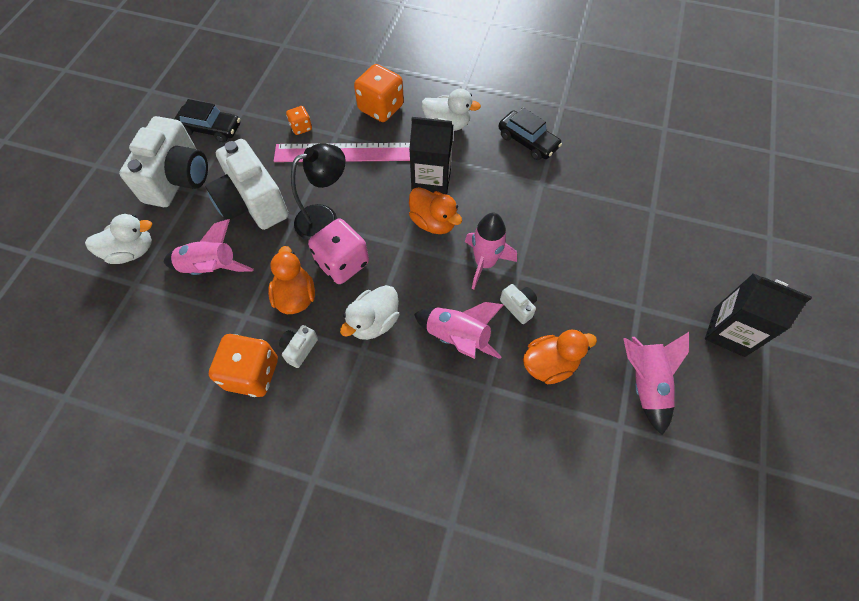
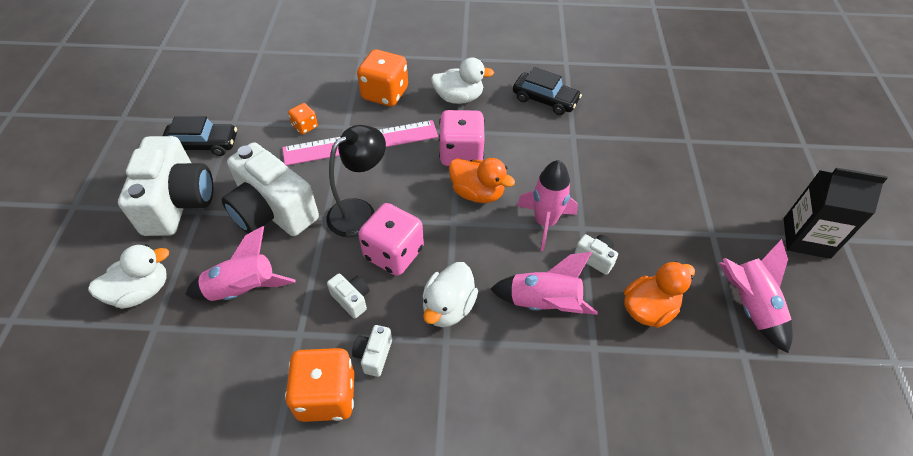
camera: 15 degrees left, 10 degrees down
orange duck [268,246,315,314] -> white camera [327,273,370,318]
black carton [409,117,453,195] -> pink dice [439,110,485,166]

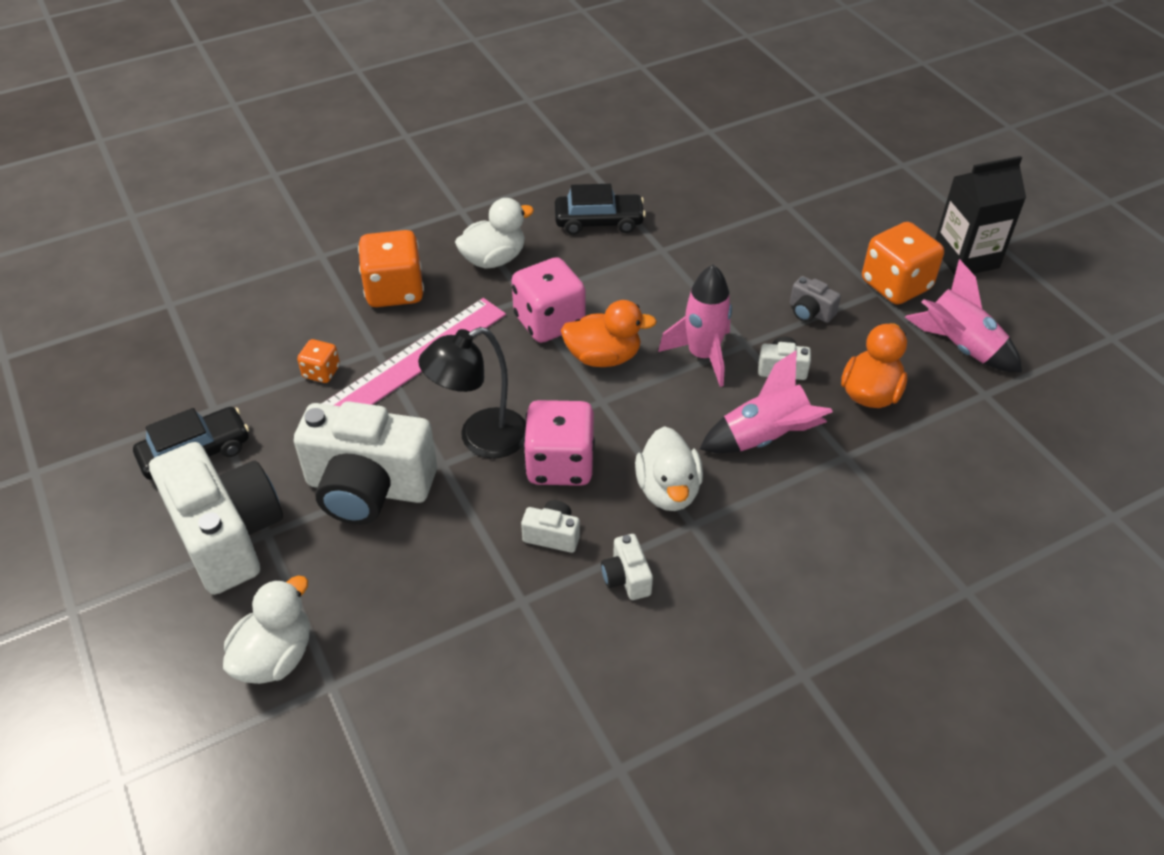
camera: 30 degrees left, 5 degrees down
pink rocket [185,226,296,301] -> none
orange dice [285,348,355,422] -> orange dice moved to [862,222,944,305]
black lamp [326,125,386,237] -> black lamp turned 135 degrees counterclockwise [418,327,526,459]
none -> grey camera [790,276,841,323]

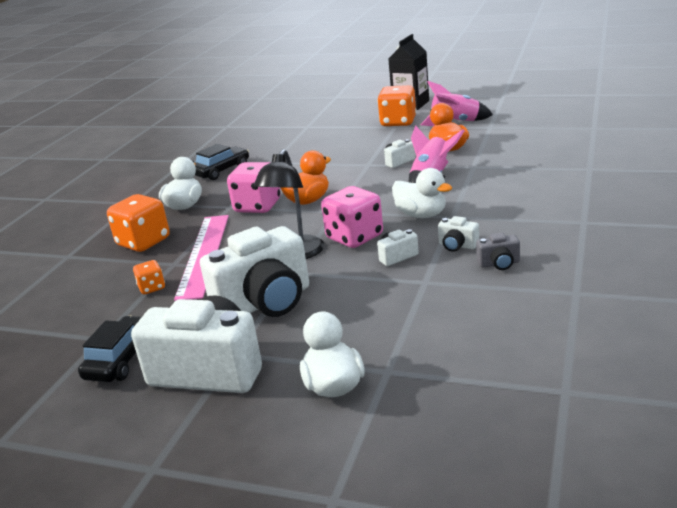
camera: 40 degrees left, 20 degrees down
pink rocket [658,265,732,387] -> none
grey camera [790,276,841,323] -> grey camera moved to [476,233,520,270]

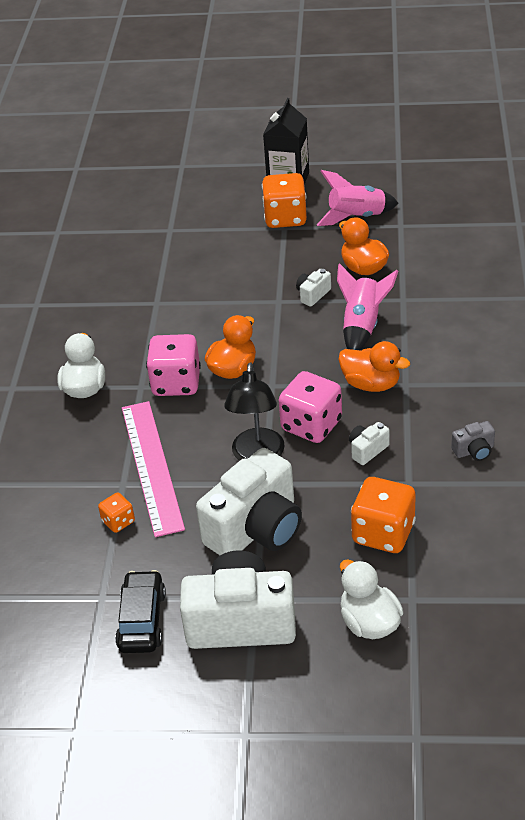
camera: 15 degrees left, 15 degrees up
orange dice [107,194,170,252] -> orange dice moved to [351,477,416,553]
black car [195,144,249,180] -> none
white duck [392,168,452,218] -> orange duck [338,341,410,392]
white camera [438,216,479,252] -> none

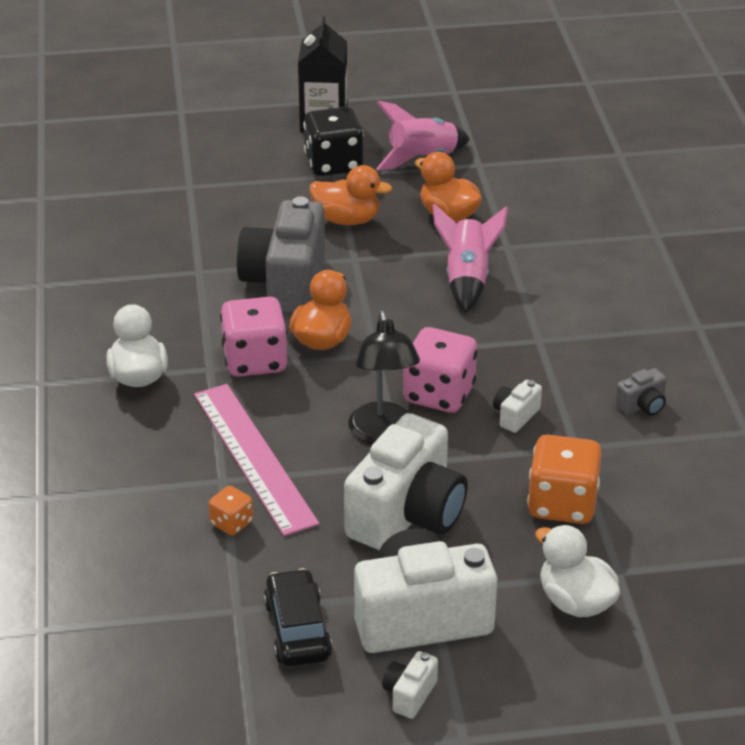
camera: 15 degrees left, 5 degrees down
orange dice [262,173,307,228] -> black dice [303,107,364,176]
white camera [296,269,331,306] -> white camera moved to [382,651,438,719]
orange duck [338,341,410,392] -> orange duck moved to [310,165,392,225]
none -> grey camera [237,197,325,313]

